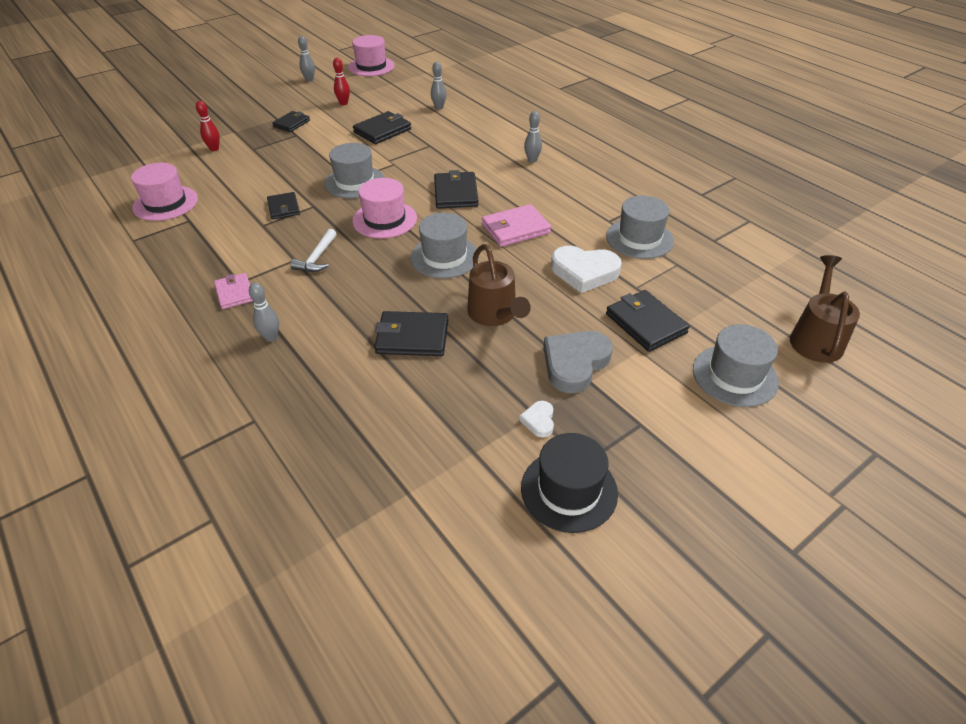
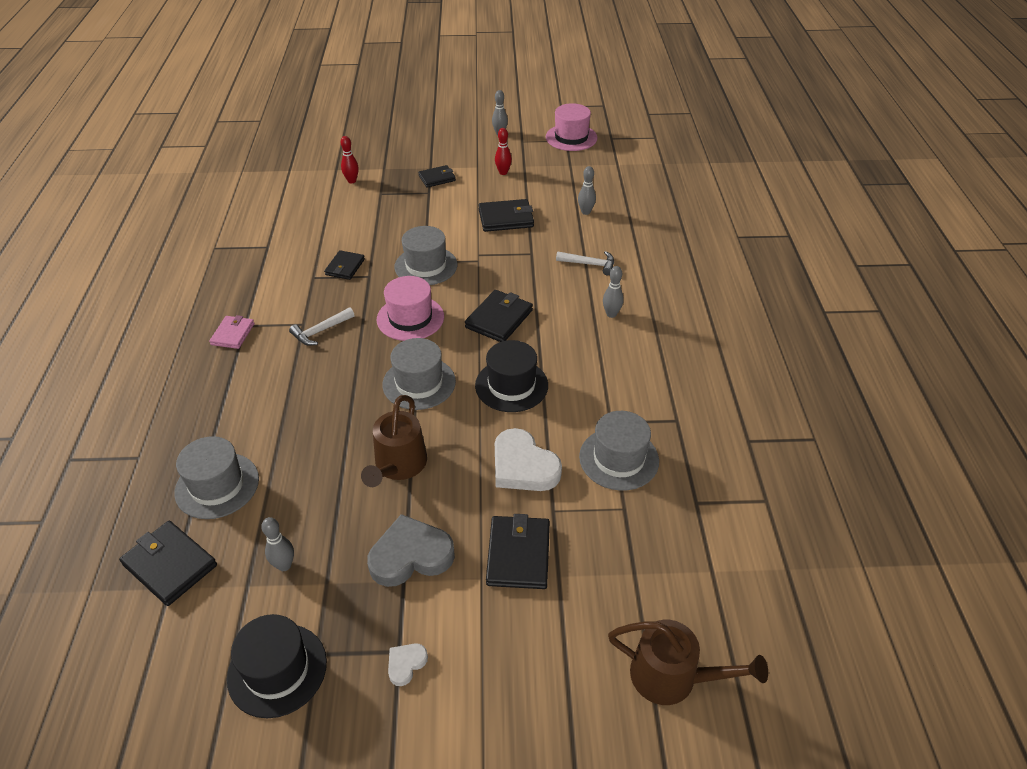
camera: 35 degrees right, 0 degrees up
pink hat [131,163,198,221] -> none
grey bowling pin [249,283,279,342] -> grey bowling pin moved to [261,517,294,571]
black wallet [374,311,448,356] -> black wallet moved to [119,521,217,606]
pink wallet [482,204,551,247] -> black hat [475,340,548,412]
white heart [519,401,554,438] -> white heart moved to [388,643,428,686]
grey hat [693,324,779,407] -> grey hat moved to [175,436,259,519]
brown watering can [790,255,860,363] -> brown watering can turned 60 degrees clockwise [608,620,768,705]
none -> white hammer [556,251,614,275]

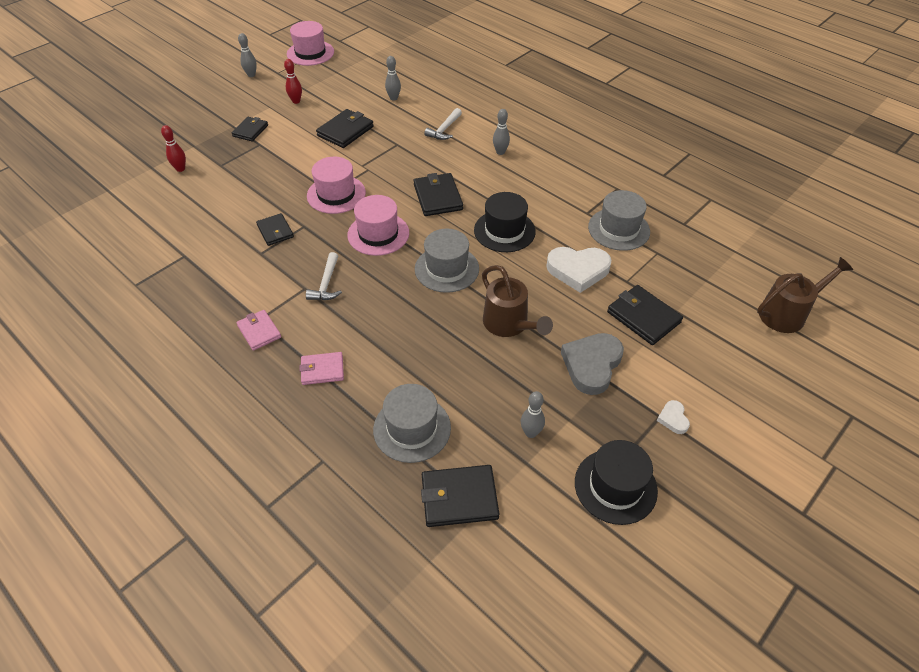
camera: 45 degrees left, 5 degrees up
grey hat [394,226,458,285] -> pink hat [307,157,366,214]
white hammer [556,251,614,275] -> white hammer turned 150 degrees clockwise [424,108,462,140]
none -> pink wallet [300,352,344,385]

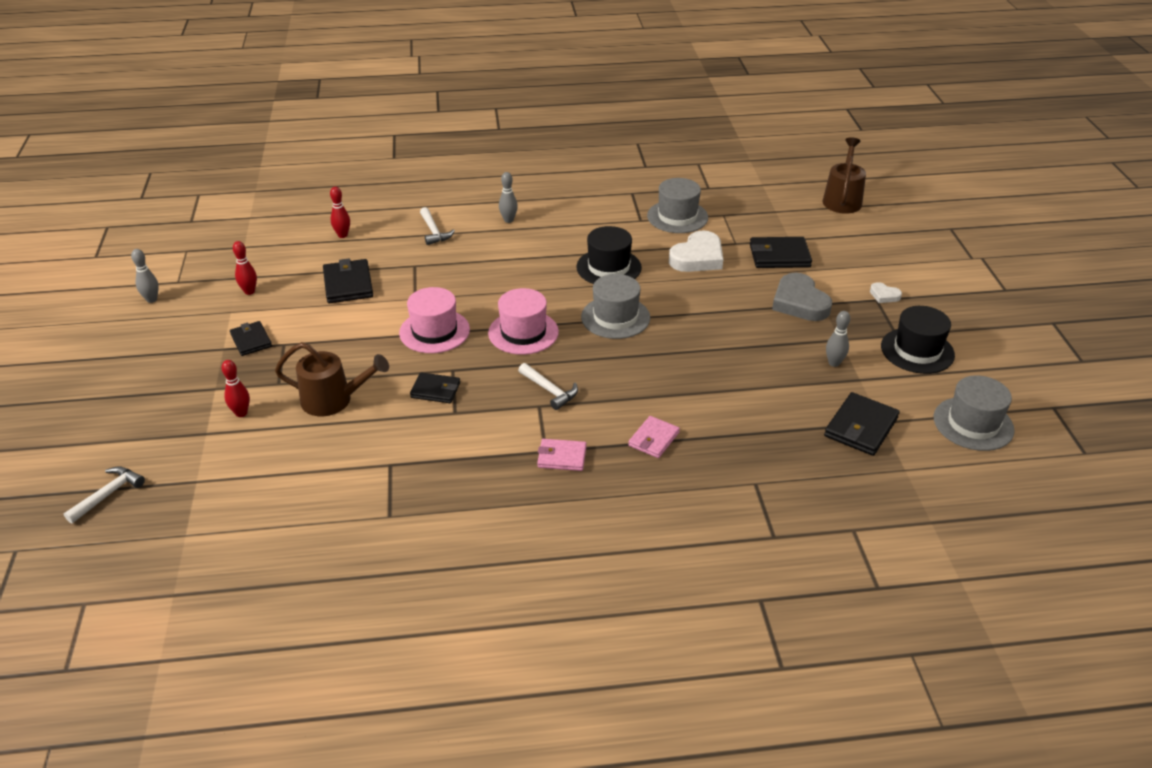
camera: 50 degrees left, 10 degrees down
pink hat [287,21,334,66] -> none
grey hat [373,384,451,463] -> grey hat moved to [934,375,1015,451]
grey bowling pin [385,56,401,101] -> red bowling pin [330,187,350,238]
black wallet [413,173,463,216] -> none
brown watering can [482,265,553,337] -> brown watering can moved to [275,342,389,416]
none -> white hammer [63,466,145,524]

